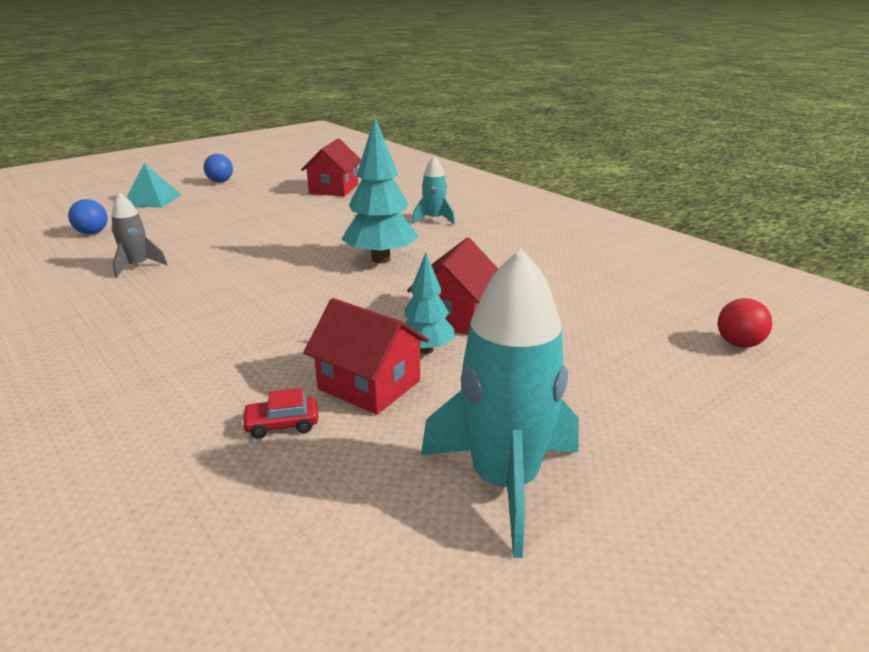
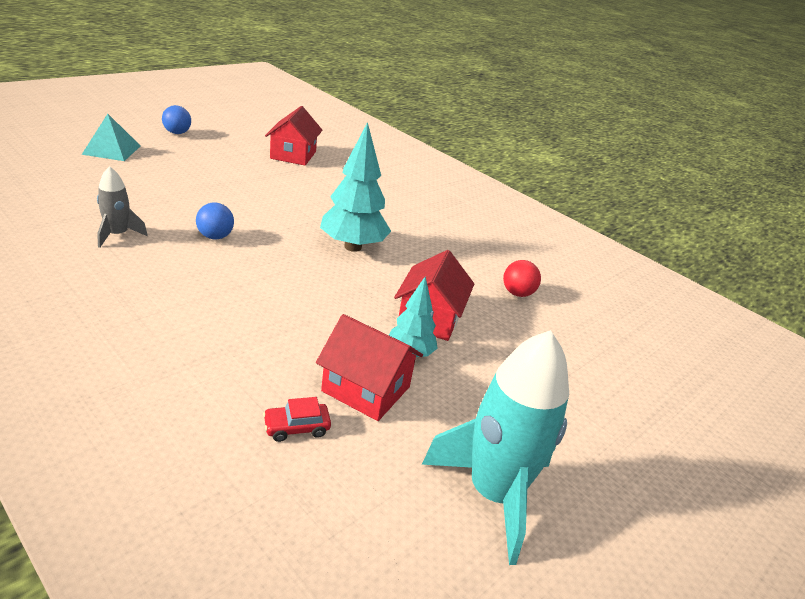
camera: 10 degrees left, 5 degrees up
blue ball [68,199,108,234] -> blue ball moved to [196,203,234,239]
turquoise rocket [412,156,455,225] -> none
red ball [718,298,772,348] -> red ball moved to [503,260,541,297]

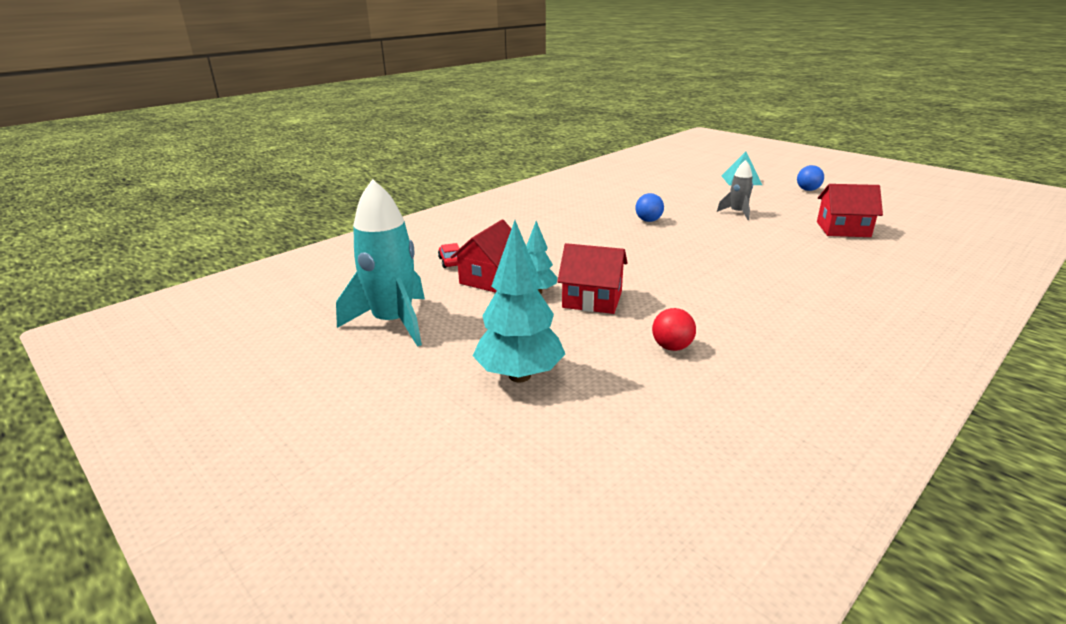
camera: 95 degrees right, 5 degrees down
grey rocket [97,166,148,248] -> grey rocket moved to [717,160,753,220]
turquoise tree [320,122,391,252] -> turquoise tree moved to [473,220,565,382]

